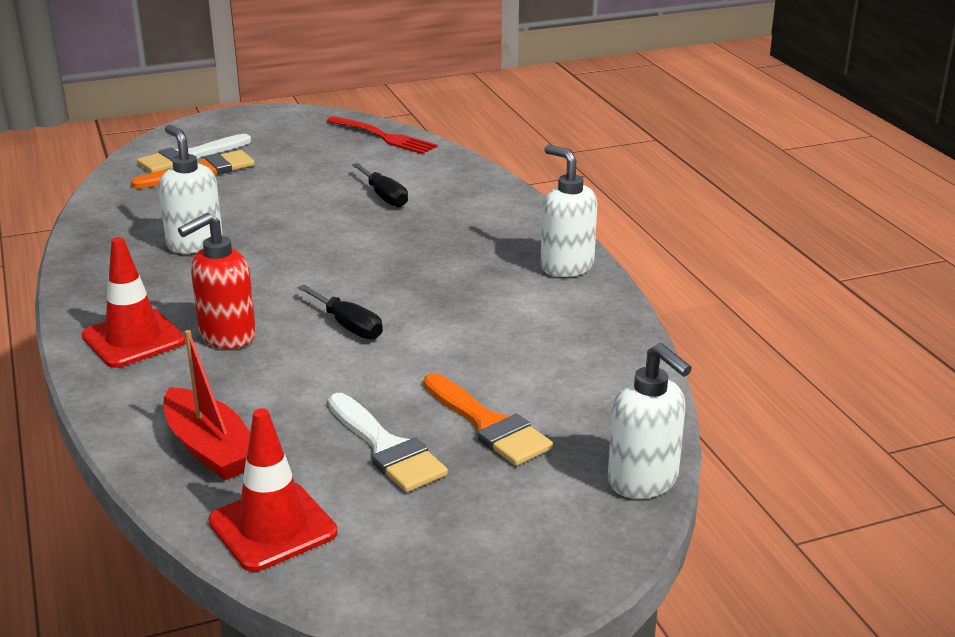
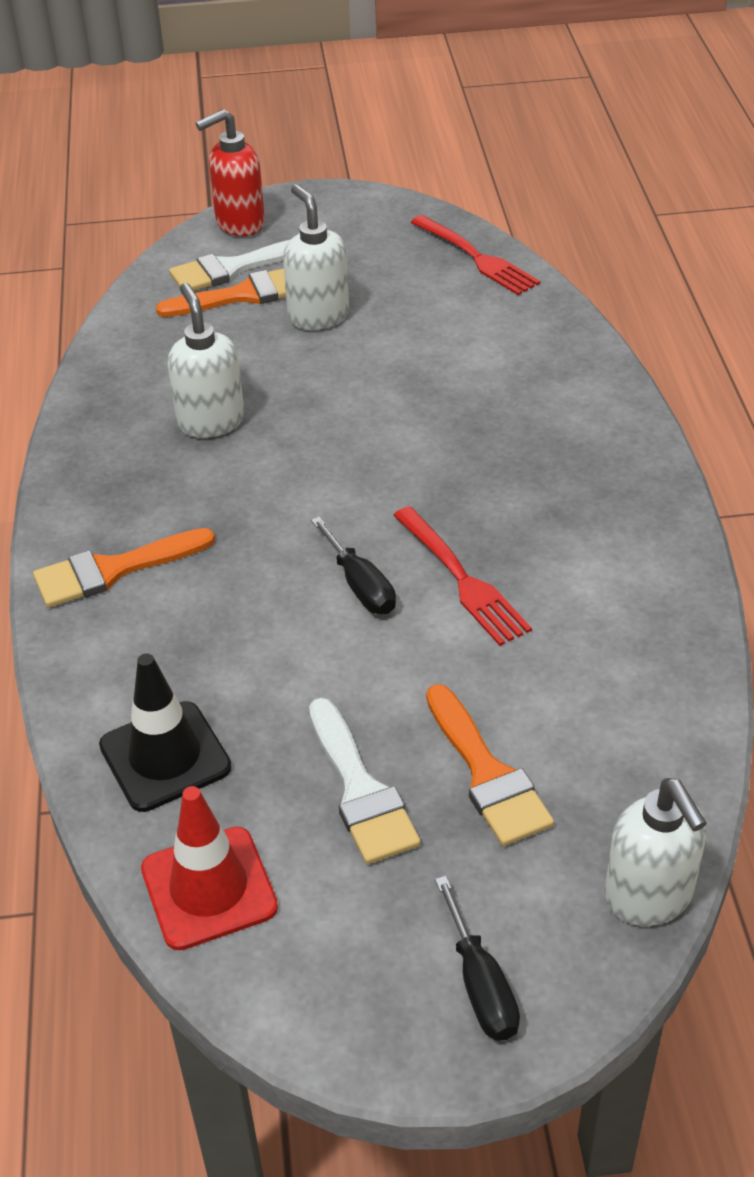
camera: 15 degrees right, 15 degrees up
red traffic cone [82,237,186,368] -> orange brush [33,528,215,608]
red boat [164,330,250,480] -> black traffic cone [99,653,232,812]
red soap dispenser [178,213,256,349] -> red soap dispenser moved to [196,109,265,236]
black screwdriver [352,163,408,207] -> black screwdriver moved to [435,876,520,1040]
white soap dispenser [541,145,597,277] -> white soap dispenser moved to [283,184,349,330]
none -> red fork [393,506,532,646]

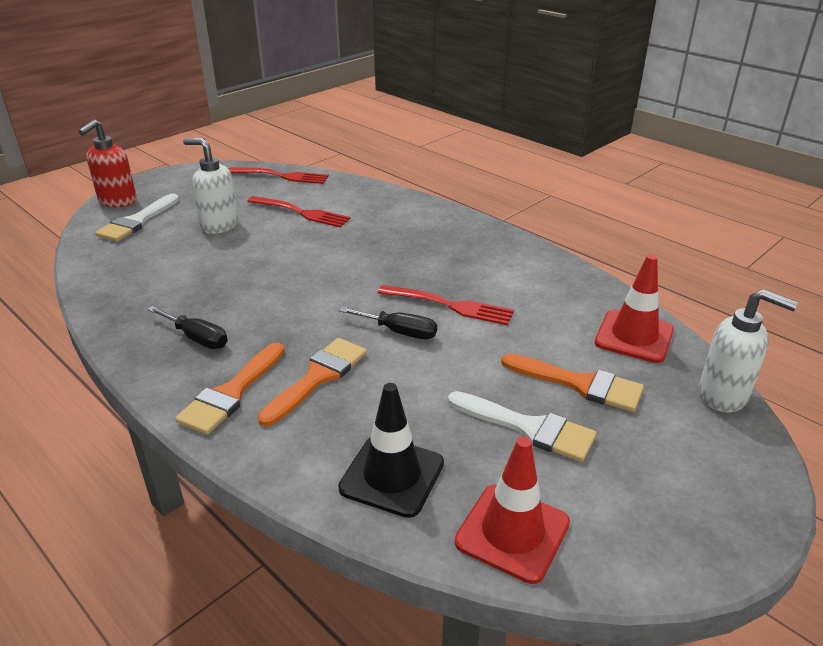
camera: 40 degrees left, 10 degrees down
orange brush [156,269,286,317] -> orange brush moved to [258,338,367,427]
white soap dispenser [167,283,244,438] -> none
black screwdriver [435,876,520,1040] -> black screwdriver moved to [148,306,228,349]
none -> red fork [247,196,351,227]
none -> red traffic cone [595,254,674,363]

